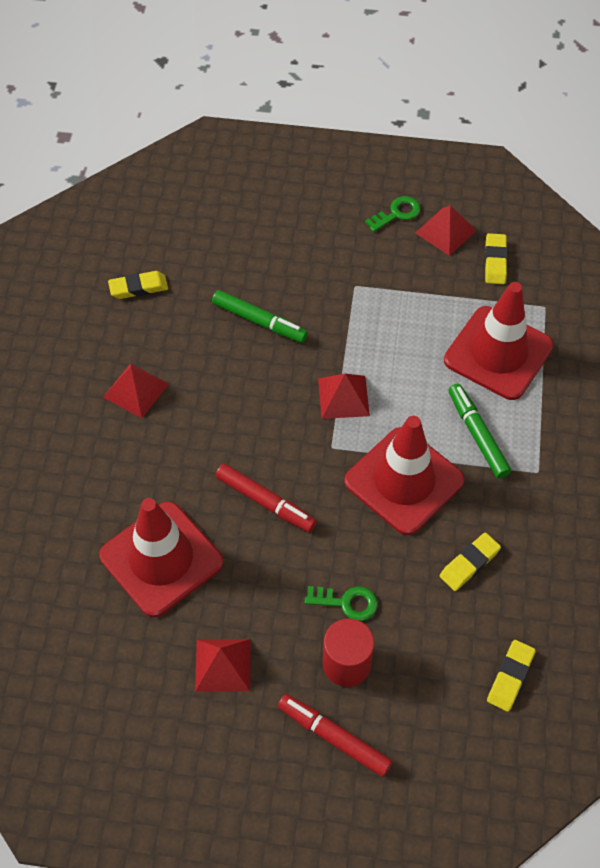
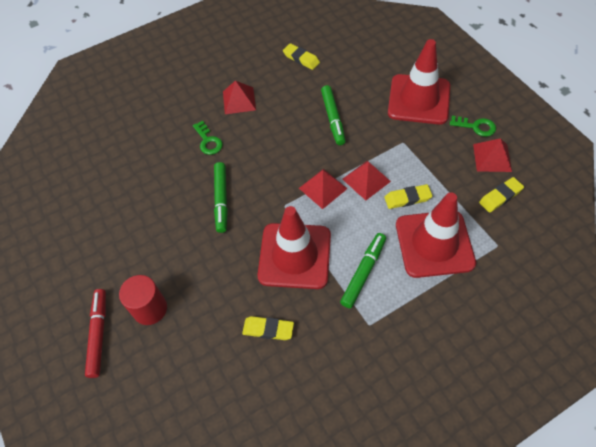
camera: 55 degrees right, 0 degrees up
red traffic cone [99,498,223,617] -> red traffic cone moved to [388,39,450,125]
red pyramid [195,639,251,692] -> red pyramid moved to [343,161,391,200]
red marker [216,464,317,532] -> green marker [214,162,228,233]
green key [305,586,378,621] -> green key moved to [193,121,223,155]
yellow eraser [487,640,536,712] -> yellow eraser moved to [384,184,433,209]

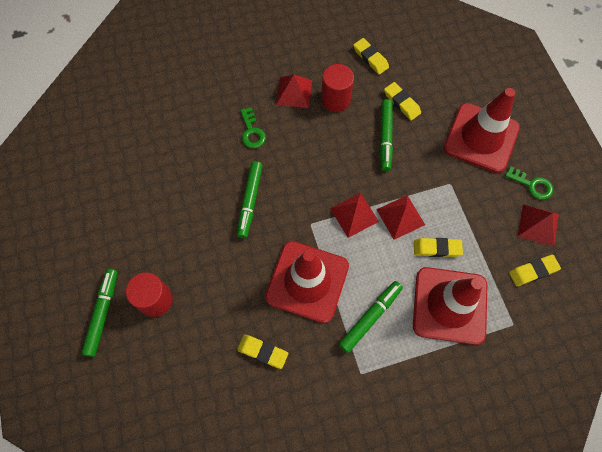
camera: 10 degrees right, 10 degrees up
red marker [85,289,106,378] -> green marker [81,269,117,357]
none -> red cylinder [321,64,354,112]
none -> yellow eraser [384,82,421,121]

